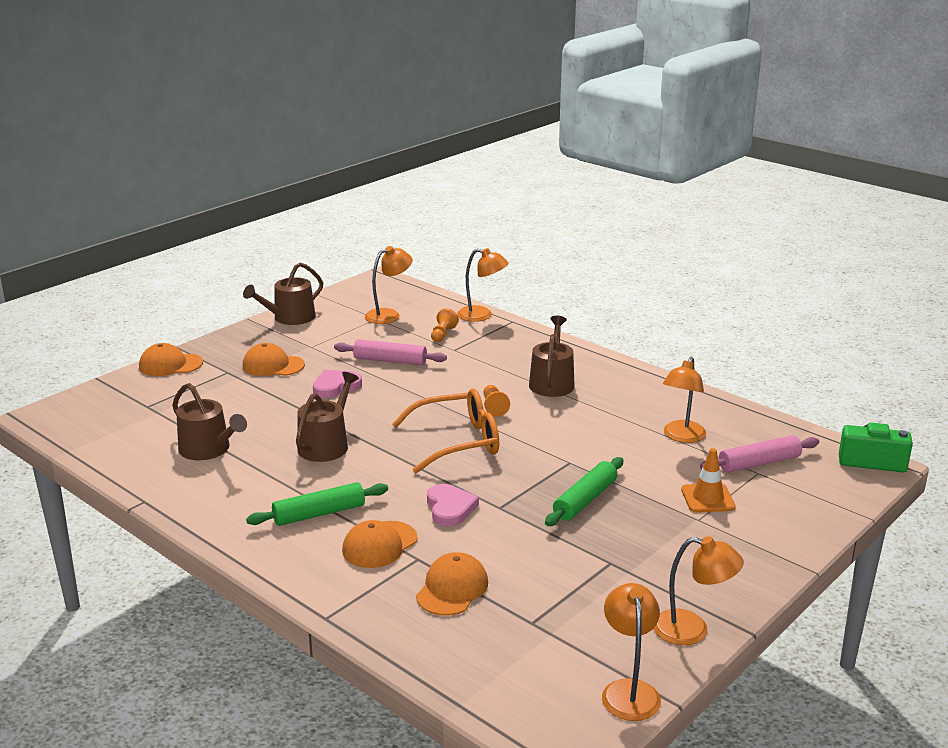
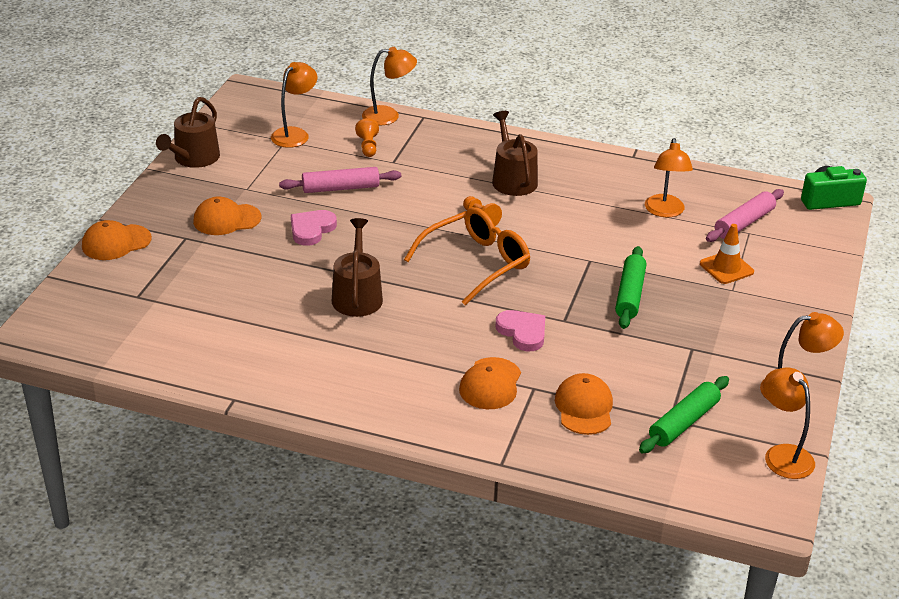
camera: 25 degrees left, 10 degrees up
brown watering can [172,383,247,460] -> none
green rolling pin [246,482,388,526] -> green rolling pin moved to [639,376,729,453]

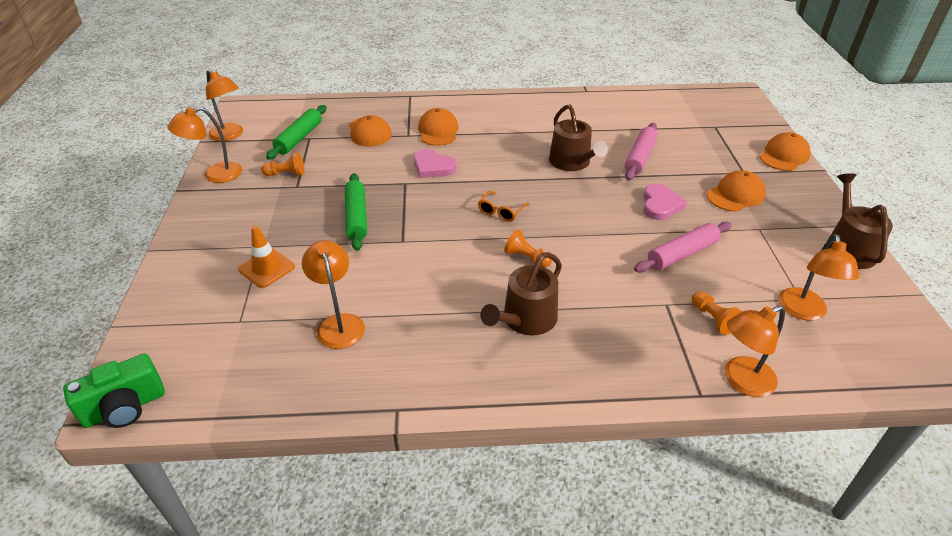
camera: 160 degrees right, 5 degrees up
orange glasses [404,207,530,305] -> orange glasses [478,191,529,222], size x0.46
brown watering can [492,111,538,196] -> brown watering can turned 75 degrees clockwise [480,252,562,336]
pink rolling pin [706,189,784,242] -> pink rolling pin moved to [625,123,658,180]
none -> orange pawn [261,152,305,176]

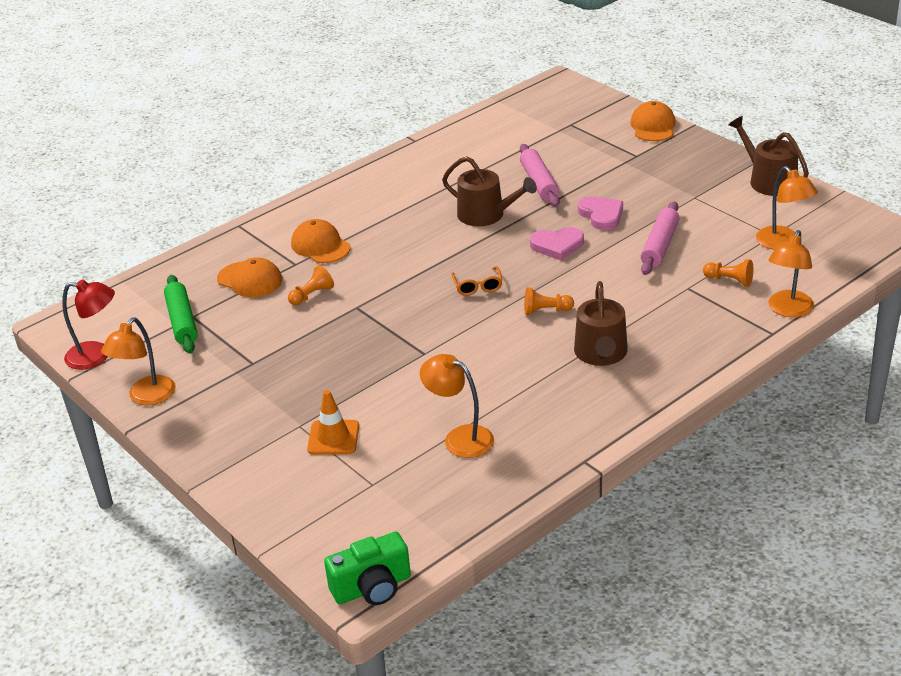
camera: 35 degrees left, 5 degrees down
green camera [63,353,165,428] -> green camera turned 45 degrees clockwise [324,532,411,605]
orange lamp [206,70,243,141] -> red lamp [63,279,115,370]
orange pawn [261,152,305,176] -> orange pawn moved to [288,265,334,305]
green rolling pin [345,173,367,251] -> none
pink heart [414,149,457,178] -> pink heart moved to [530,227,584,261]
orange cap [707,170,766,211] -> none

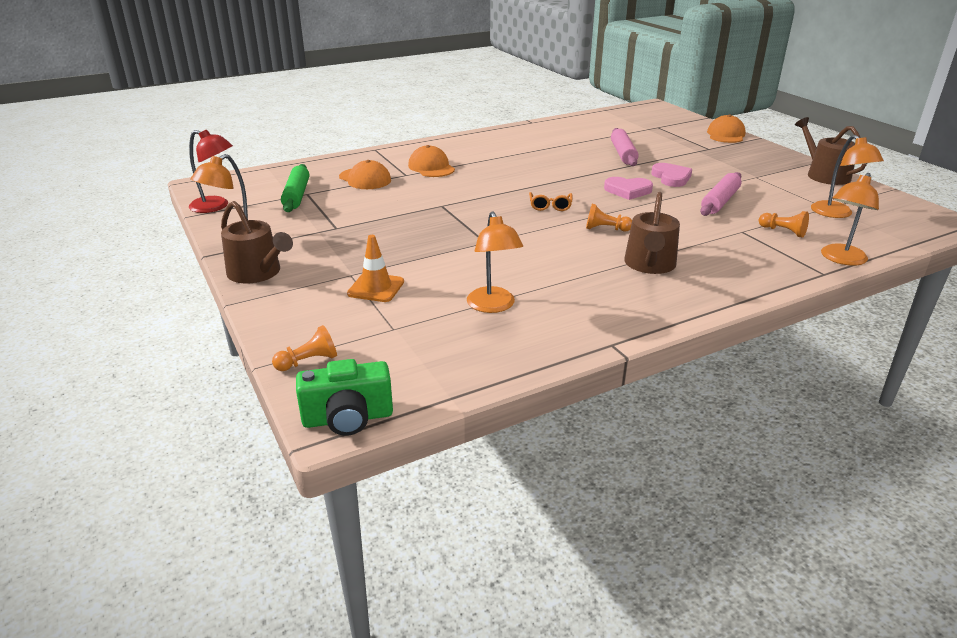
camera: 10 degrees right, 5 degrees down
orange pawn [288,265,334,305] -> orange pawn moved to [272,325,337,371]
orange lamp [420,354,494,458] -> orange lamp turned 150 degrees counterclockwise [467,211,523,313]
brown watering can [442,156,537,226] -> brown watering can moved to [221,201,293,283]

